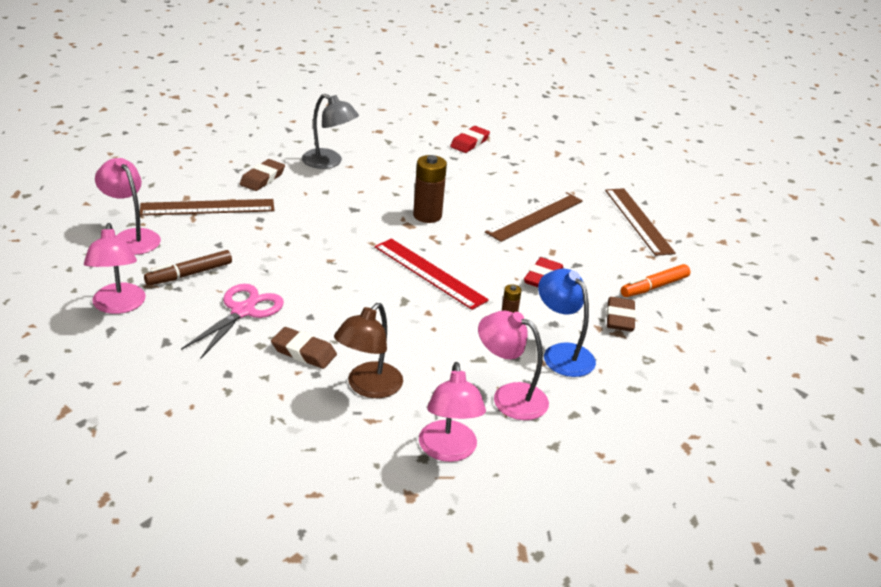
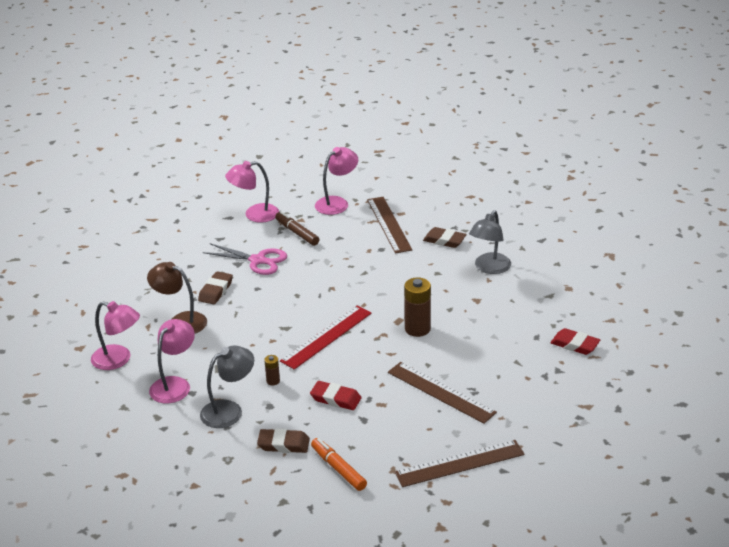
camera: 90 degrees right, 0 degrees up
pink lamp [419,362,486,462] -> pink lamp turned 150 degrees counterclockwise [91,301,140,370]
blue lamp [538,269,596,377] -> grey lamp [200,345,254,428]

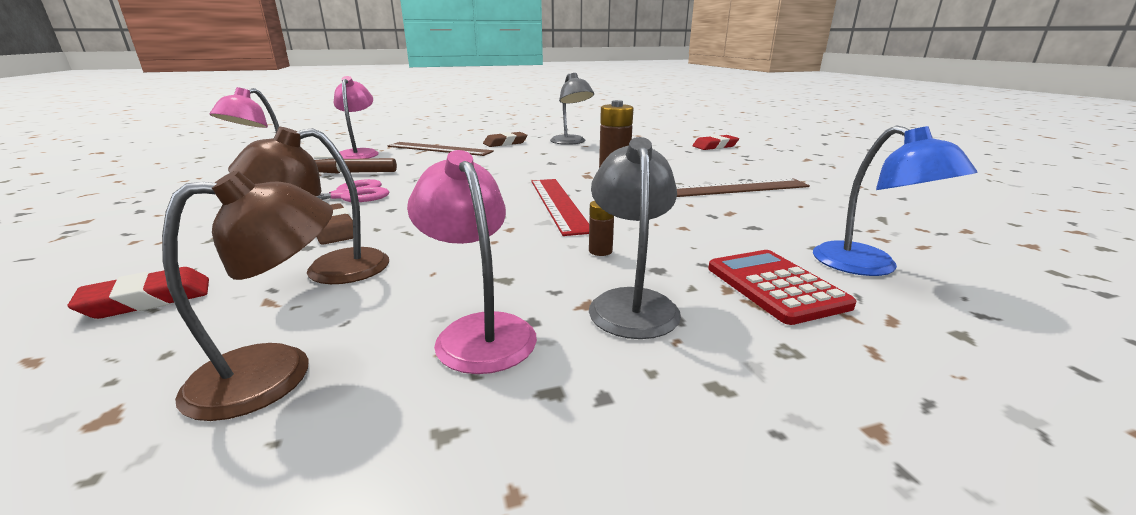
camera: 55 degrees left, 10 degrees down
pink lamp [91,301,140,370] -> brown lamp [162,171,333,421]
brown eraser [257,429,310,453] -> red calculator [708,250,856,325]
red eraser [310,381,362,410] -> red eraser moved to [67,267,209,319]
orange marker [311,438,367,491] -> blue lamp [813,125,977,276]
brown ruler [395,440,525,487] -> none

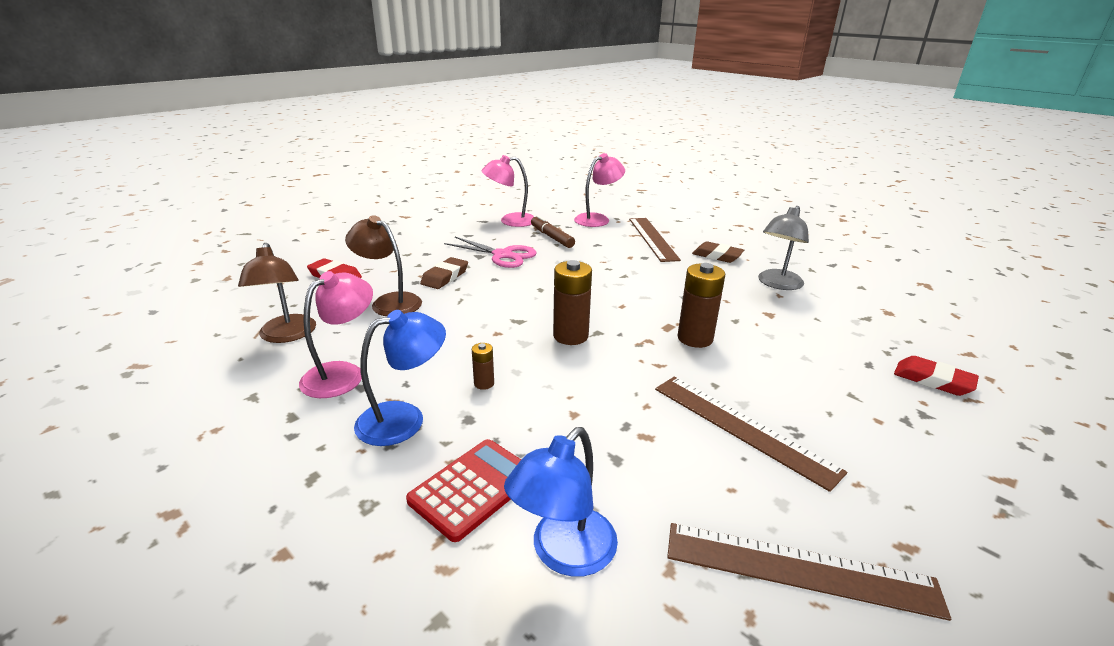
camera: 60 degrees right, 5 degrees up
brown lamp [162,171,333,421] -> brown lamp turned 45 degrees clockwise [238,243,316,343]
red ruler [531,179,589,236] -> brown battery [553,260,592,345]
grey lamp [589,137,681,339] -> blue lamp [354,310,446,446]
none -> brown ruler [667,523,951,621]

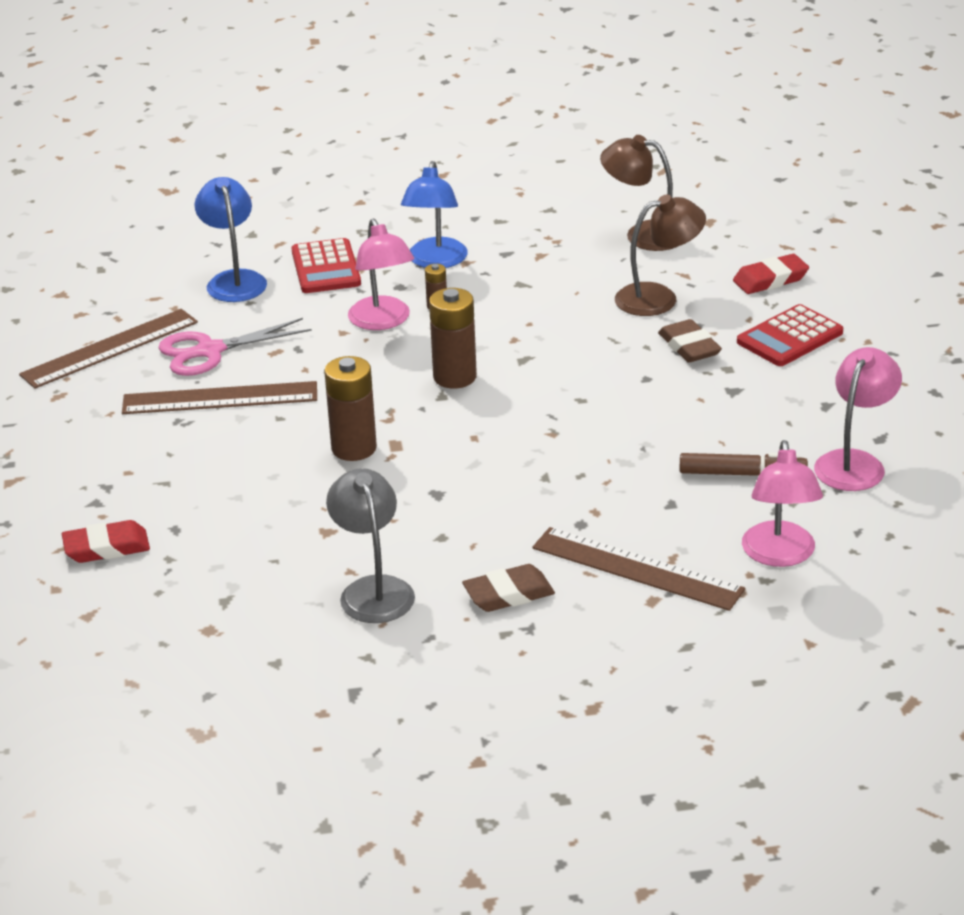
camera: 130 degrees right, 5 degrees up
pink lamp [299,271,373,398] -> pink lamp moved to [348,219,414,330]
pink scissors [444,237,537,268] -> pink scissors moved to [158,318,312,376]
none -> red calculator [737,304,843,366]

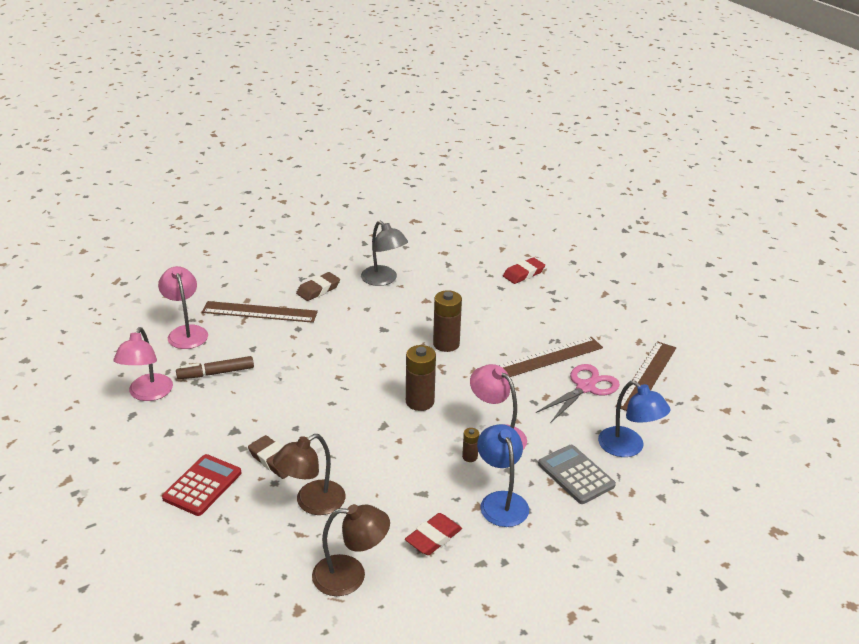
camera: 155 degrees right, 0 degrees up
red calculator [292,238,361,293] -> grey calculator [538,445,616,504]
red eraser [733,254,809,294] -> red eraser moved to [405,513,462,555]

